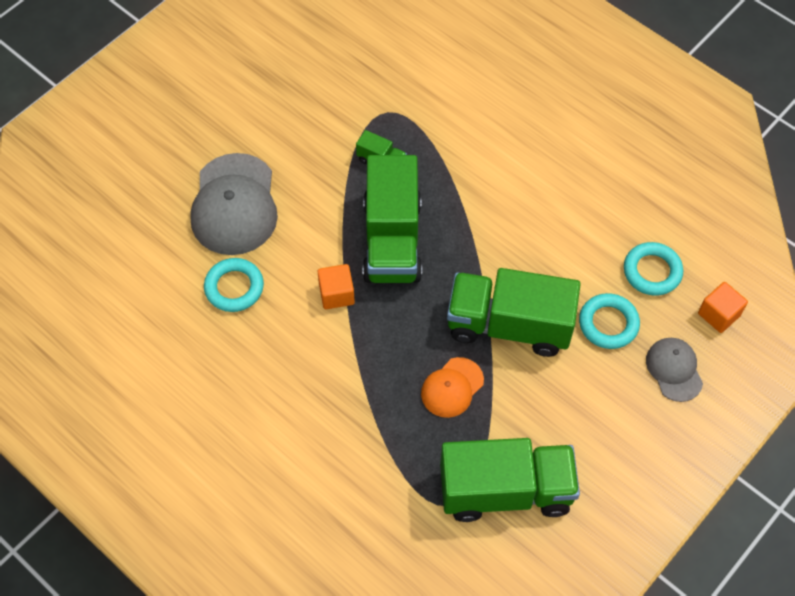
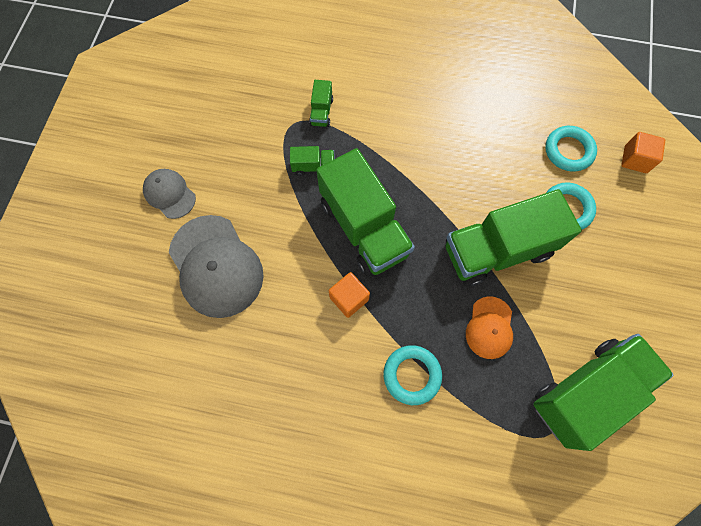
camera: 30 degrees left, 10 degrees up
turquoise ring [204,258,264,312] -> turquoise ring moved to [383,345,442,405]
grey cap [646,338,703,402] -> grey cap moved to [143,169,196,219]
none -> green truck [309,80,333,127]

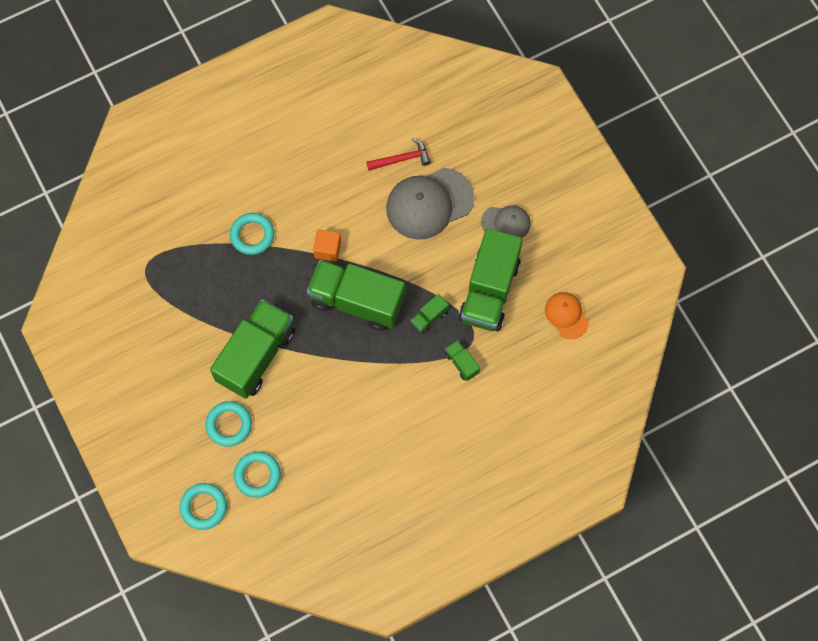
camera: 140 degrees right, 0 degrees up
grey cap [169,215,264,318] -> grey cap turned 45 degrees counterclockwise [386,168,474,240]
orange cap [466,296,513,359] -> orange cap moved to [545,292,589,339]
green truck [533,334,674,451] -> green truck moved to [458,228,523,331]
orange cube [621,132,665,173] -> turquoise ring [180,483,227,530]
none -> red hammer [367,138,431,170]

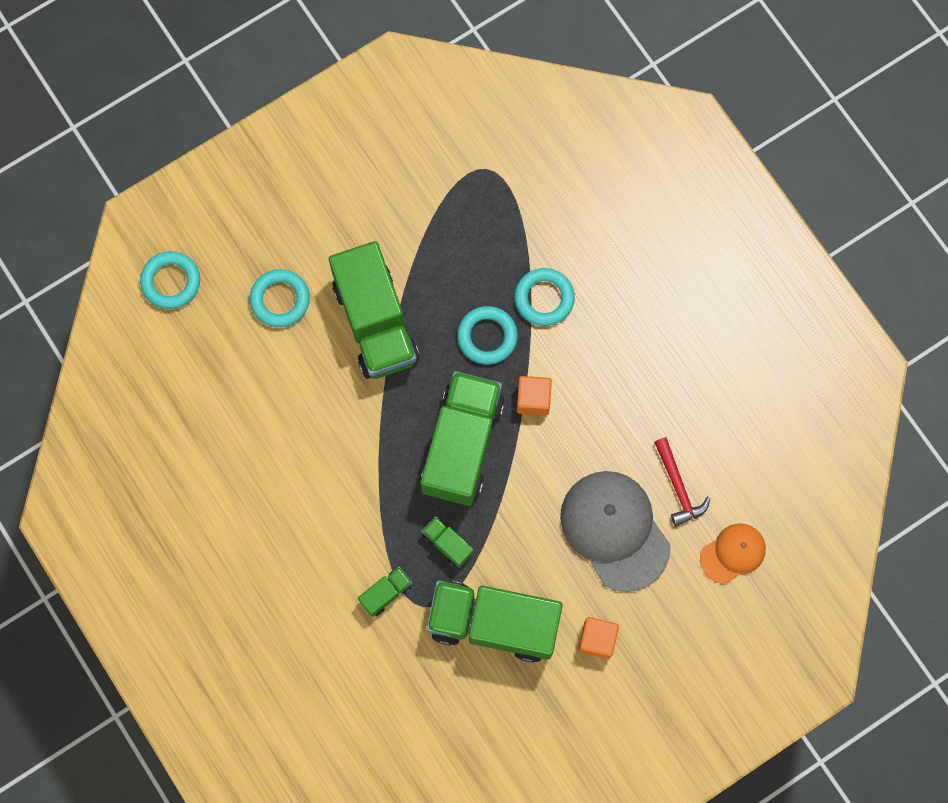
camera: 85 degrees right, 5 degrees up
green truck [210,299,295,399] -> green truck turned 45 degrees clockwise [329,241,419,379]
turquoise ring [234,451,281,498] -> turquoise ring moved to [457,306,518,365]
grey cap [481,205,531,238] -> orange cube [578,617,619,659]
orange cap [545,292,589,339] -> orange cap moved to [700,523,766,584]

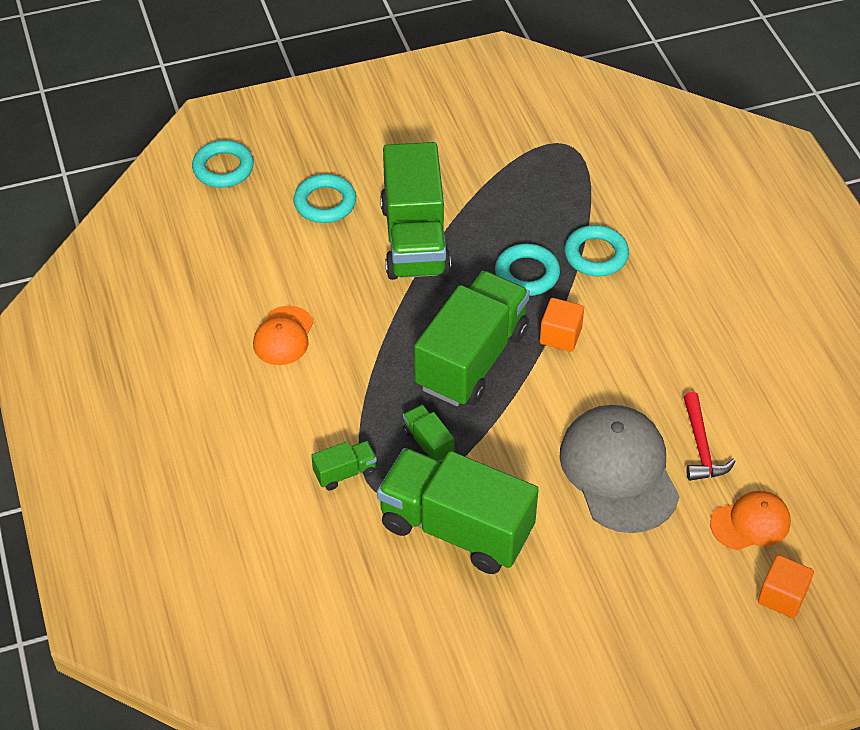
camera: 15 degrees right, 25 degrees down
orange cube [578,617,619,659] -> orange cube moved to [758,555,814,618]
none -> orange cap [253,306,314,365]

